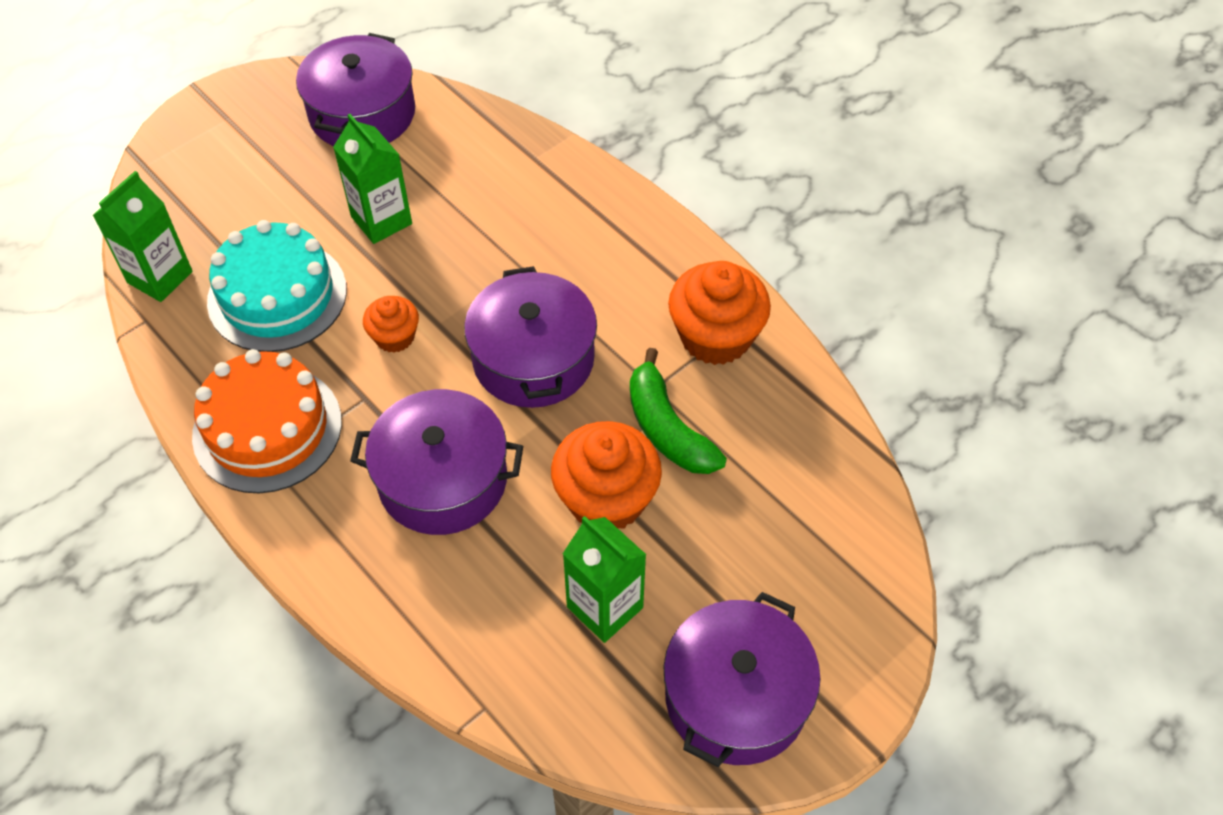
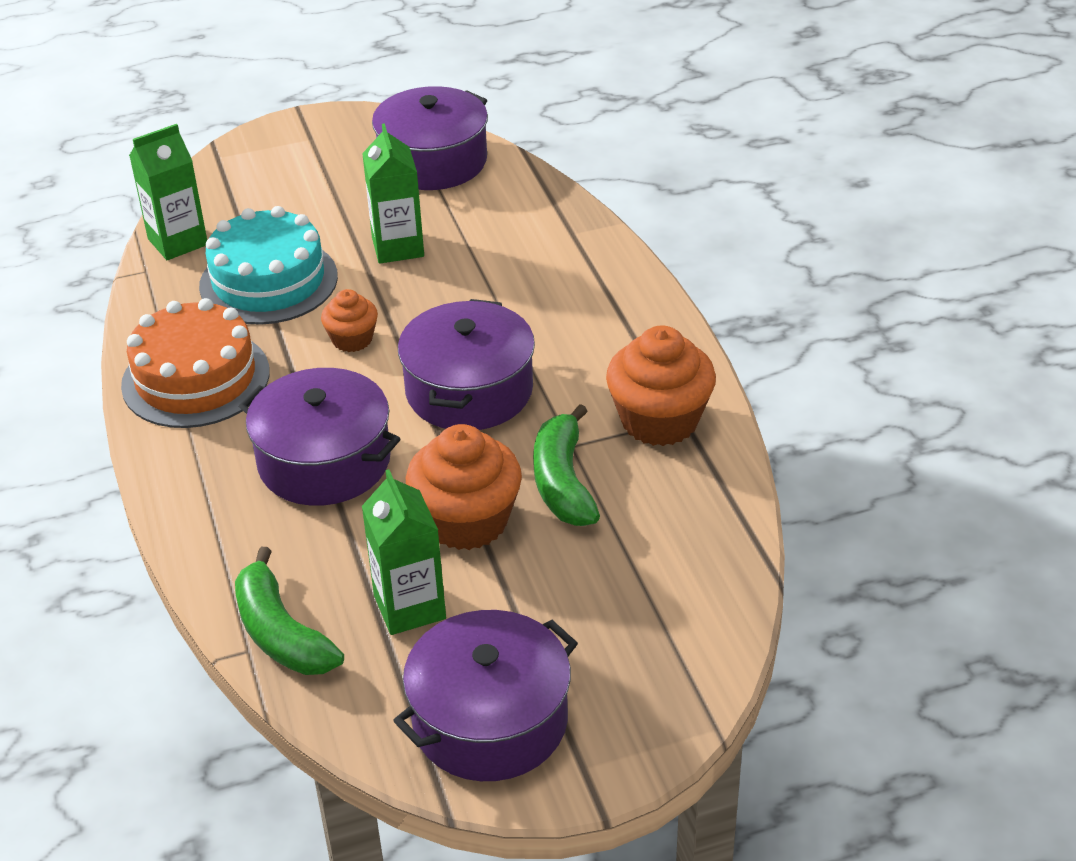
camera: 25 degrees right, 15 degrees down
none -> green banana [235,547,344,675]

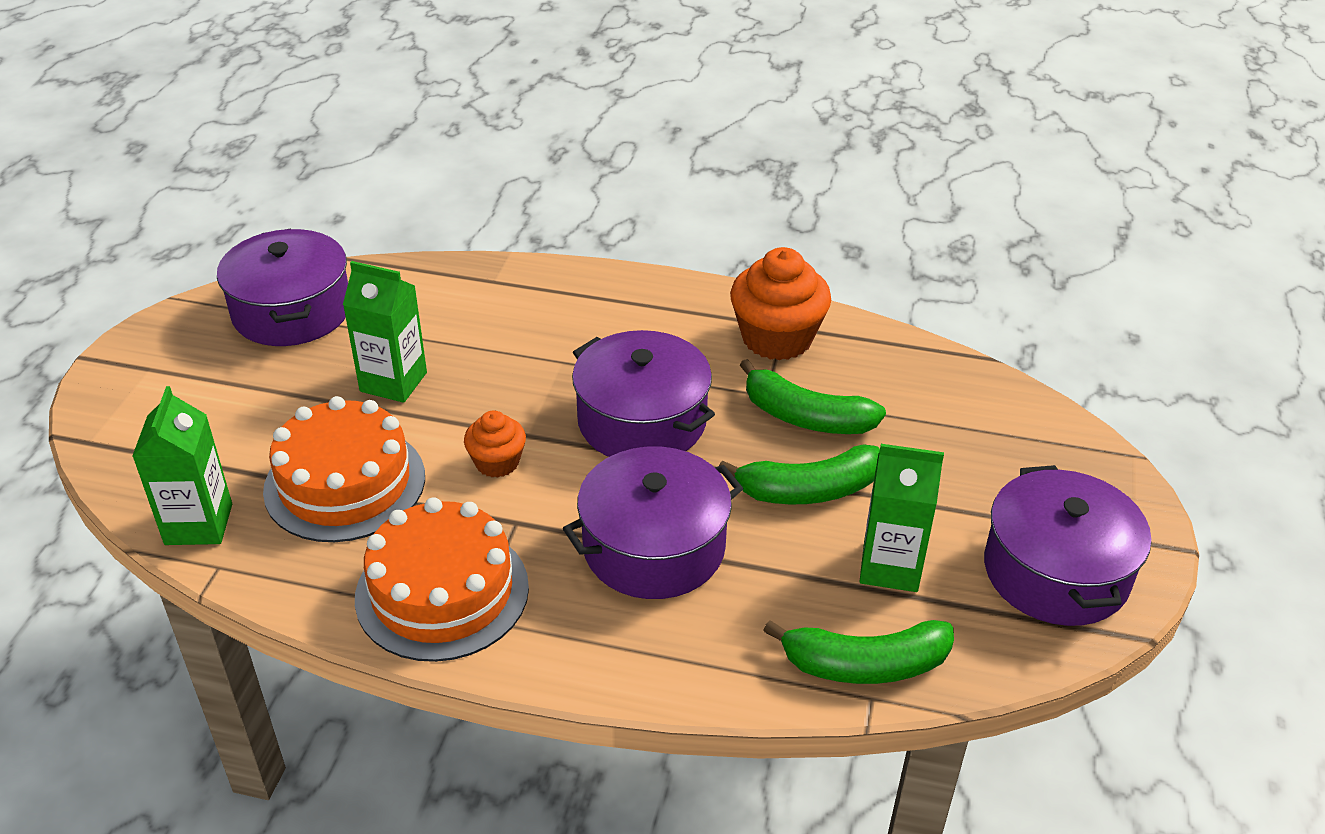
camera: 60 degrees left, 0 degrees up
turquoise cake [199,206,338,325] -> orange cake [263,396,425,542]
orange cupcake [406,424,522,550] -> green banana [719,444,880,504]

